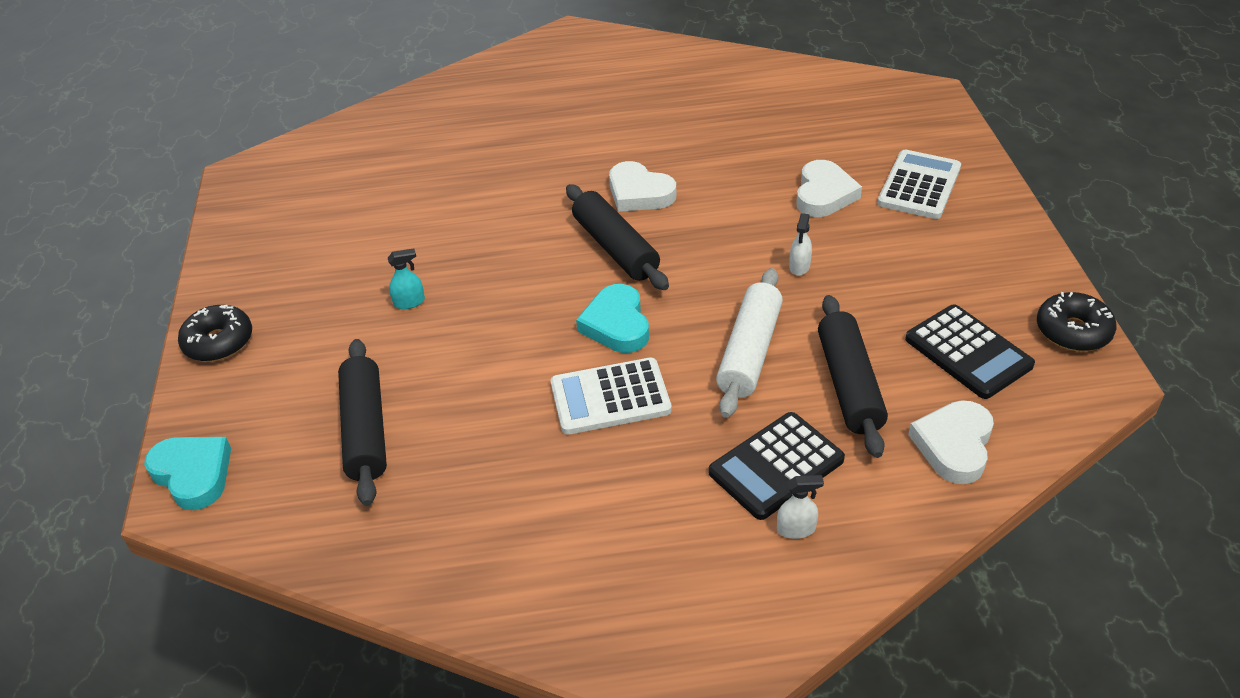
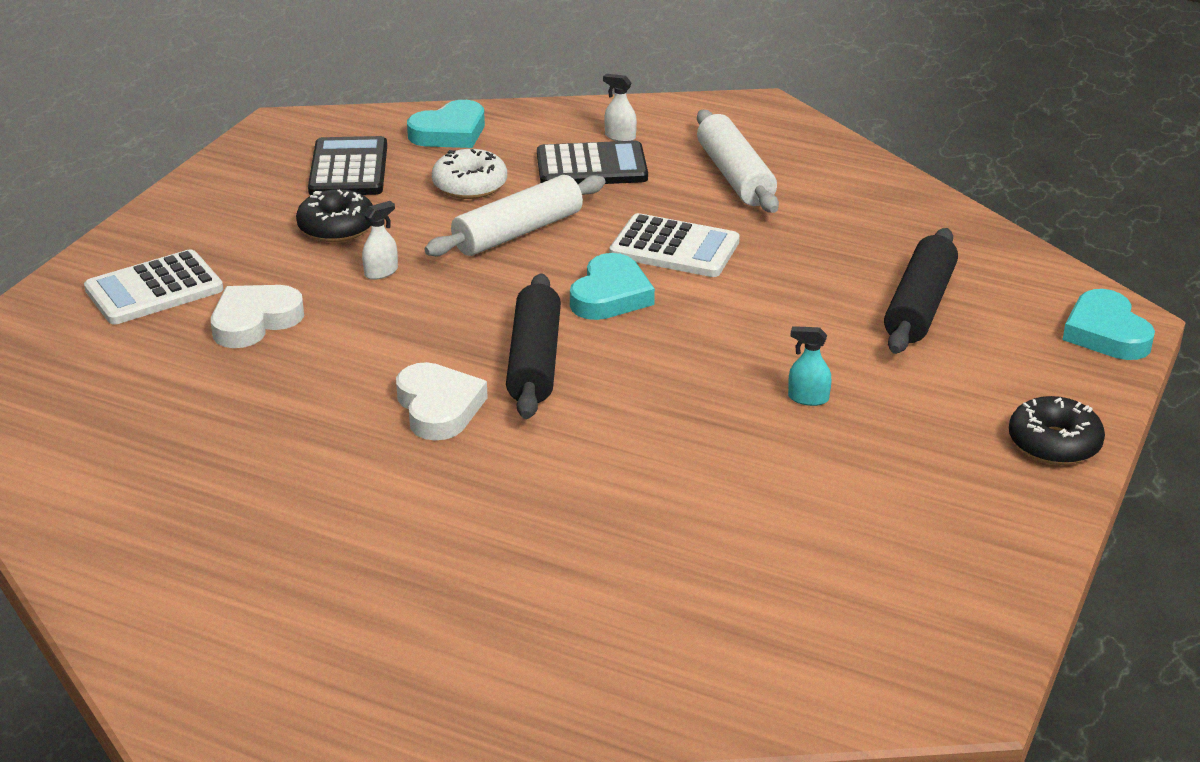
camera: 150 degrees left, 10 degrees down
black rolling pin [818,295,888,458] -> white donut [432,149,507,199]
white heart [908,400,994,484] -> turquoise heart [407,100,485,148]
black donut [1037,292,1117,351] -> black donut moved to [296,189,373,242]
none -> white rolling pin [697,110,779,213]

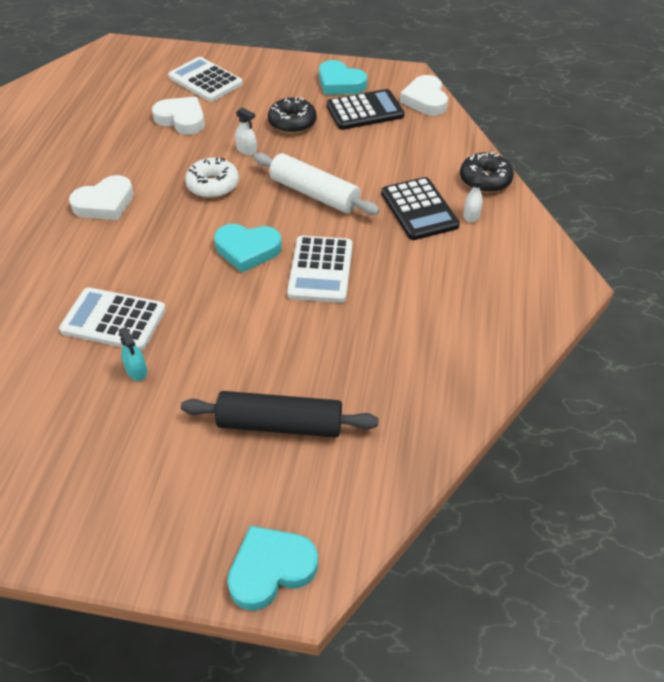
camera: 75 degrees right, 15 degrees up
turquoise heart [407,100,485,148] -> turquoise heart moved to [319,60,367,95]
white donut [432,149,507,199] -> white donut moved to [185,158,239,198]
black rolling pin [506,273,561,419] -> none
white rolling pin [697,110,779,213] -> none
turquoise spray bottle [788,326,832,406] -> turquoise spray bottle turned 150 degrees clockwise [119,327,147,381]
black donut [1009,396,1105,465] -> black donut moved to [460,152,514,193]
none -> white calculator [59,287,166,351]
none -> white heart [400,75,448,116]

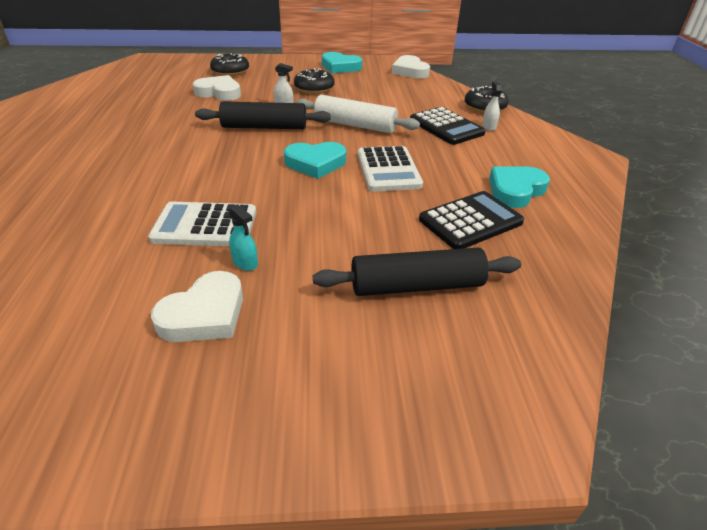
camera: 15 degrees left, 10 degrees down
white heart [69,175,134,220] -> white heart moved to [151,271,243,342]
white calculator [168,57,243,102] -> black donut [210,53,249,76]
white donut [185,158,239,198] -> black rolling pin [195,102,331,129]
turquoise heart [227,526,318,611] -> turquoise heart moved to [489,167,550,208]
black calculator [326,89,405,130] -> black calculator moved to [419,191,524,249]

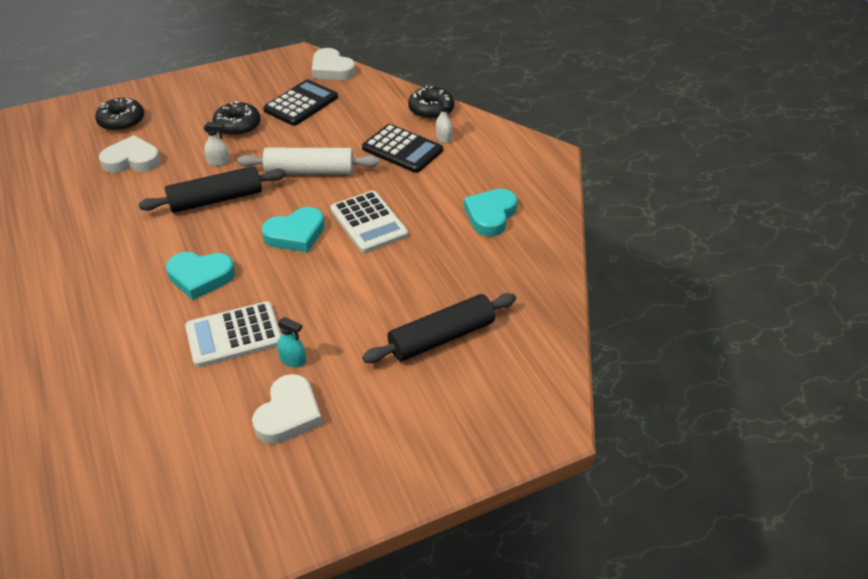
camera: 20 degrees left, 5 degrees up
turquoise heart [322,52,362,73] -> turquoise heart moved to [166,252,235,300]
black calculator [419,191,524,249] -> black calculator moved to [263,79,338,126]

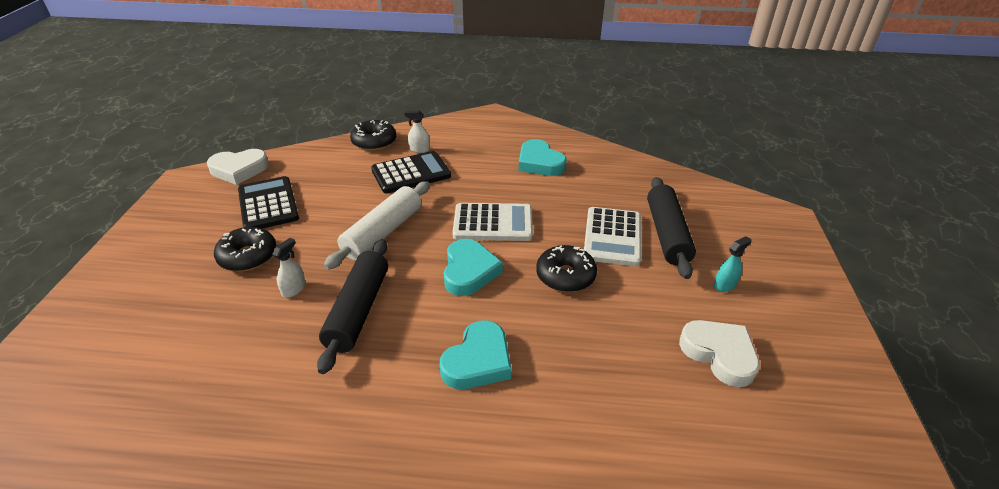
camera: 60 degrees left, 5 degrees down
black donut [95,98,144,132] -> black donut moved to [536,245,597,292]
white heart [99,135,161,173] -> none
white calculator [185,301,282,367] -> white calculator moved to [584,207,641,266]
turquoise spray bottle [277,317,306,367] -> turquoise spray bottle moved to [714,236,752,292]

